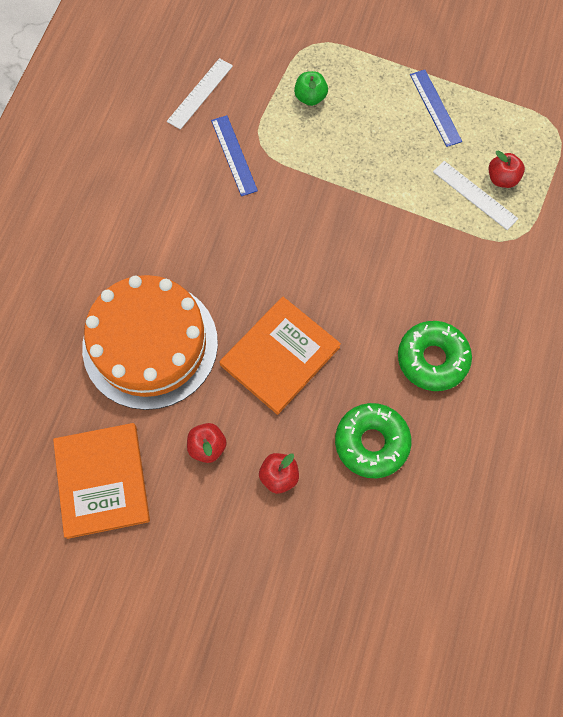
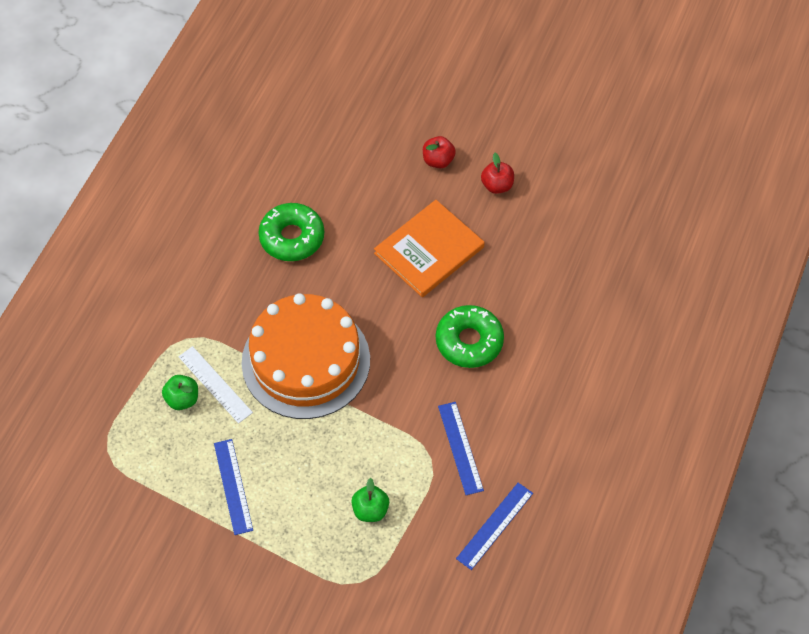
camera: 175 degrees left, 10 degrees down
orange book [53,423,150,539] -> none
orange cake [82,275,218,410] -> orange cake moved to [241,293,370,419]
white ruler [167,58,233,130] -> blue ruler [456,483,533,570]
green donut [335,403,411,478] -> green donut moved to [436,305,504,368]
red apple [489,150,525,188] -> green apple [162,375,198,410]

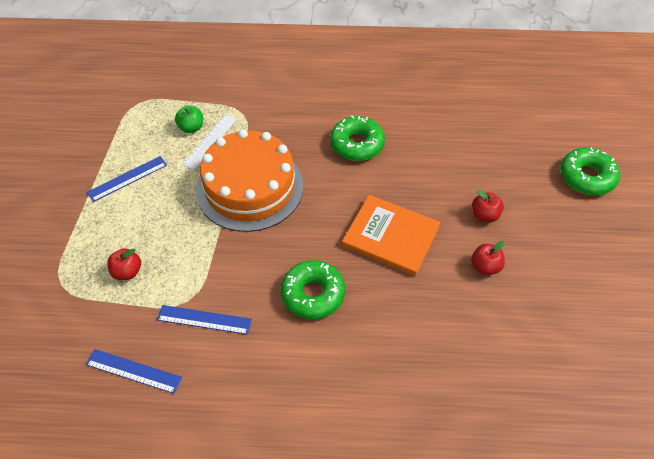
camera: 70 degrees right, 5 degrees down
green apple [351,478,389,522] -> red apple [107,248,141,280]
blue ruler [438,402,484,495] -> blue ruler turned 45 degrees clockwise [157,305,252,335]
none -> green donut [560,147,620,196]

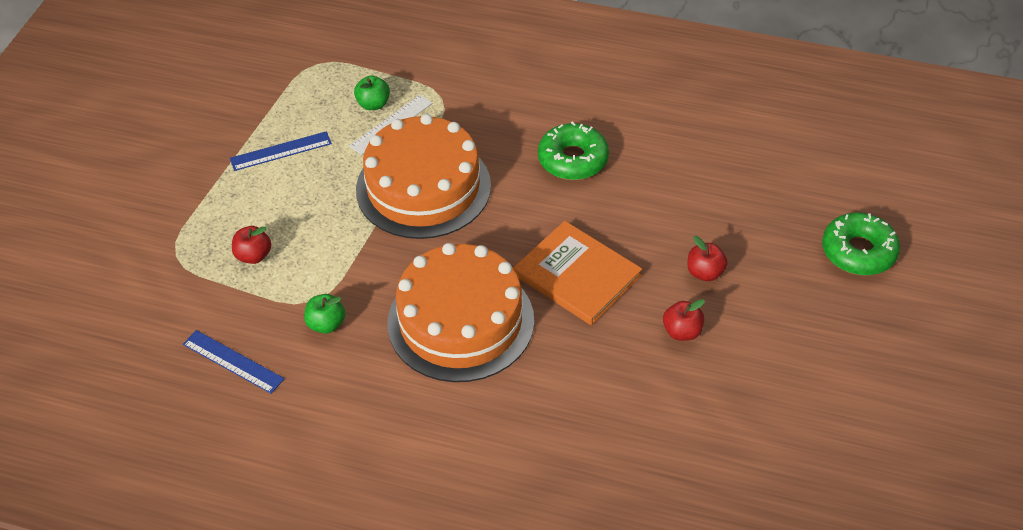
camera: 15 degrees right, 5 degrees down
blue ruler [157,305,252,335] -> green apple [304,294,345,334]
green donut [281,260,345,319] -> orange cake [387,243,534,382]

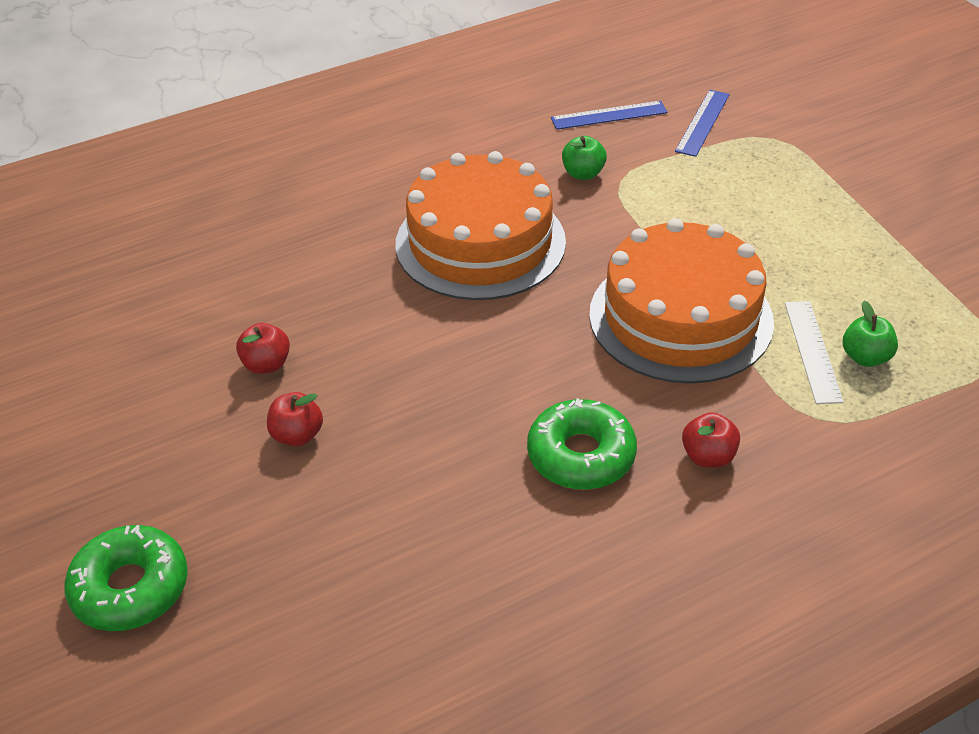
camera: 135 degrees right, 5 degrees down
blue ruler [230,131,332,171] -> blue ruler moved to [675,90,730,157]
red apple [232,226,271,264] -> red apple moved to [682,412,740,468]
orange book [513,221,642,325] -> none

